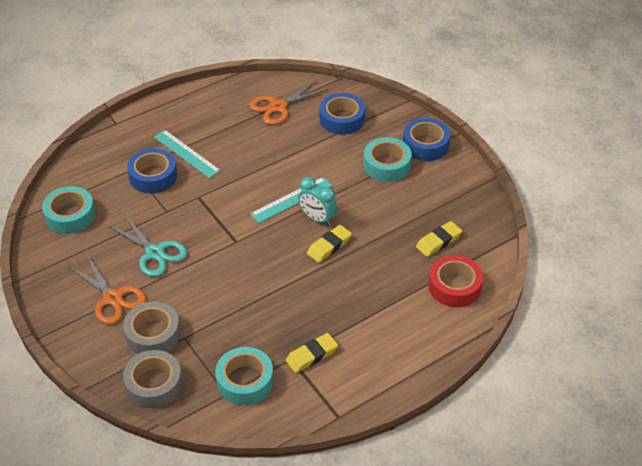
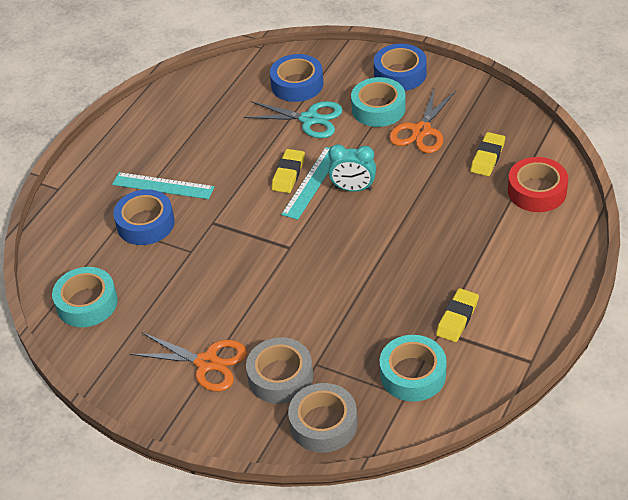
camera: 25 degrees left, 0 degrees up
turquoise scissors [108,214,187,277] -> turquoise scissors moved to [244,101,342,138]
orange scissors [250,80,328,125] -> orange scissors moved to [389,86,456,153]
yellow eraser [307,225,352,263] -> yellow eraser moved to [271,149,305,193]

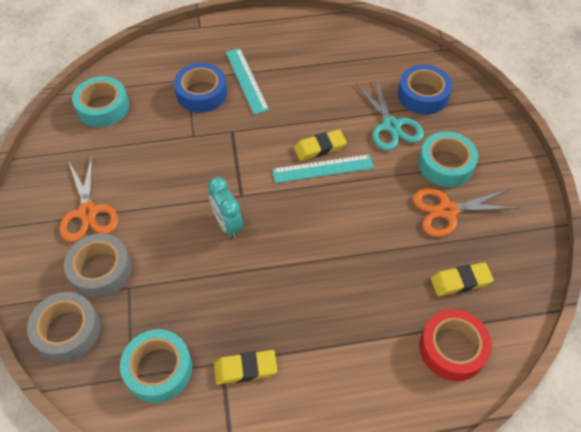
camera: 50 degrees right, 10 degrees up
turquoise clock [328,144,376,192] -> turquoise clock moved to [208,177,243,238]
blue tape [374,44,427,91] -> none

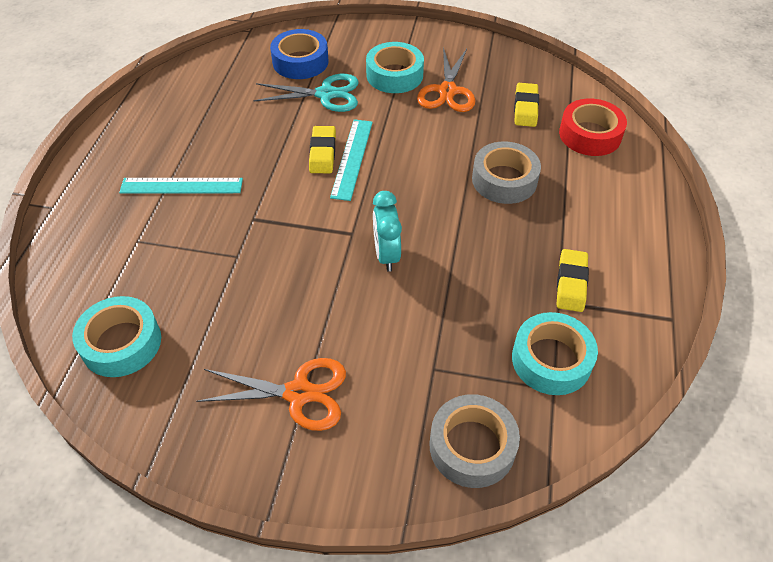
camera: 70 degrees left, 5 degrees down
grey tape [64,234,132,298] -> grey tape moved to [472,142,541,204]
blue tape [174,63,227,113] -> none
turquoise clock [208,177,243,238] -> turquoise clock turned 90 degrees clockwise [373,191,402,272]

